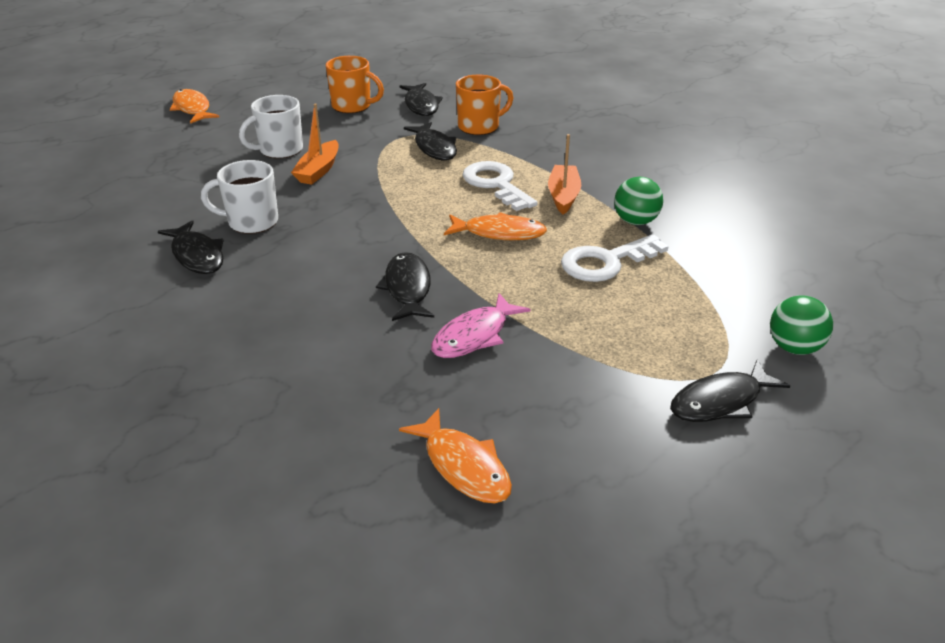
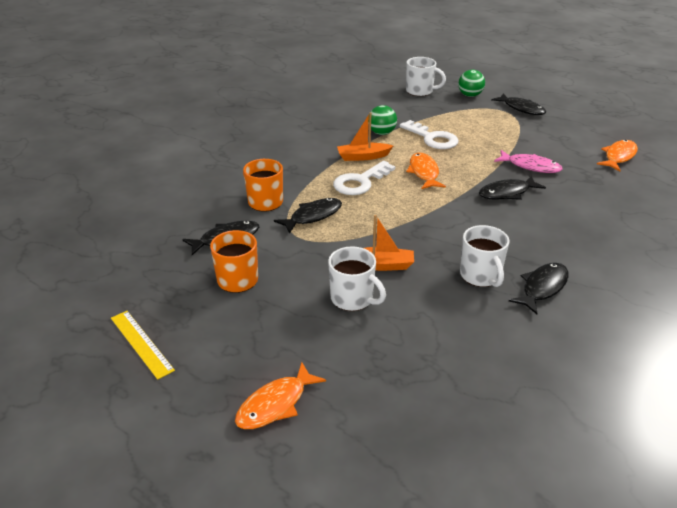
camera: 105 degrees left, 0 degrees up
none -> yellow ruler [111,311,175,380]
none -> white mug [406,57,446,96]

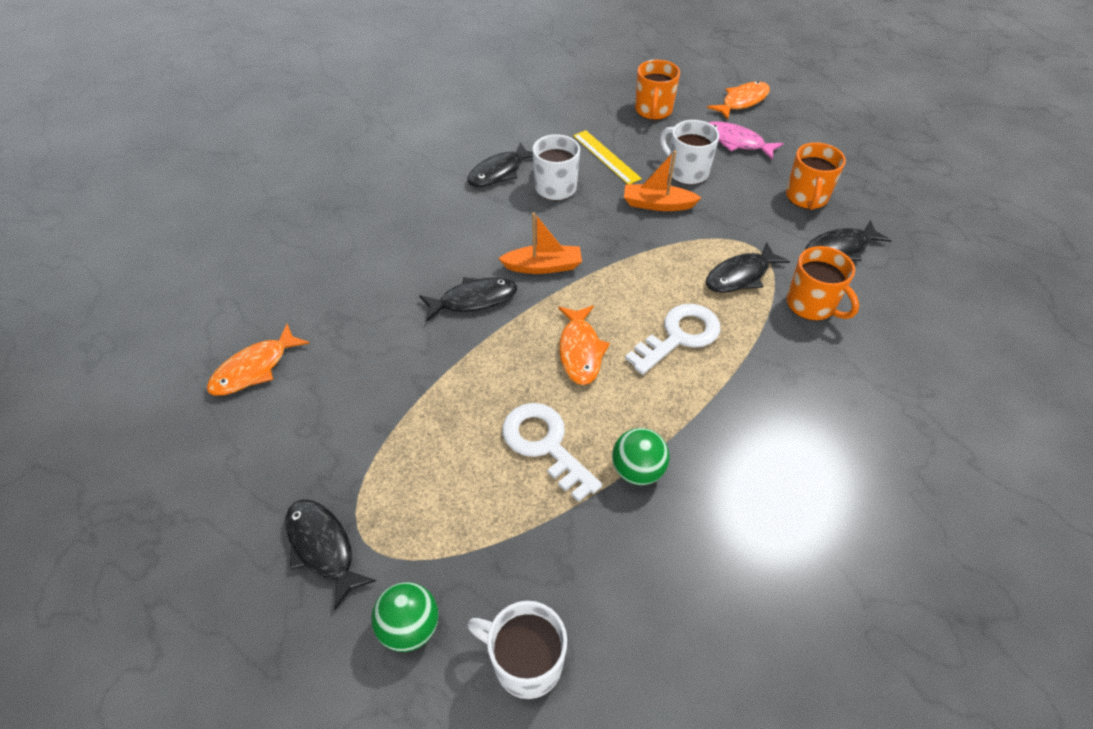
camera: 175 degrees left, 15 degrees up
yellow ruler [111,311,175,380] -> yellow ruler moved to [573,130,642,184]
orange boat [337,112,393,161] -> orange boat moved to [498,212,582,274]
pink fish [494,150,563,173] -> pink fish moved to [709,121,783,160]
none -> orange mug [635,60,680,120]

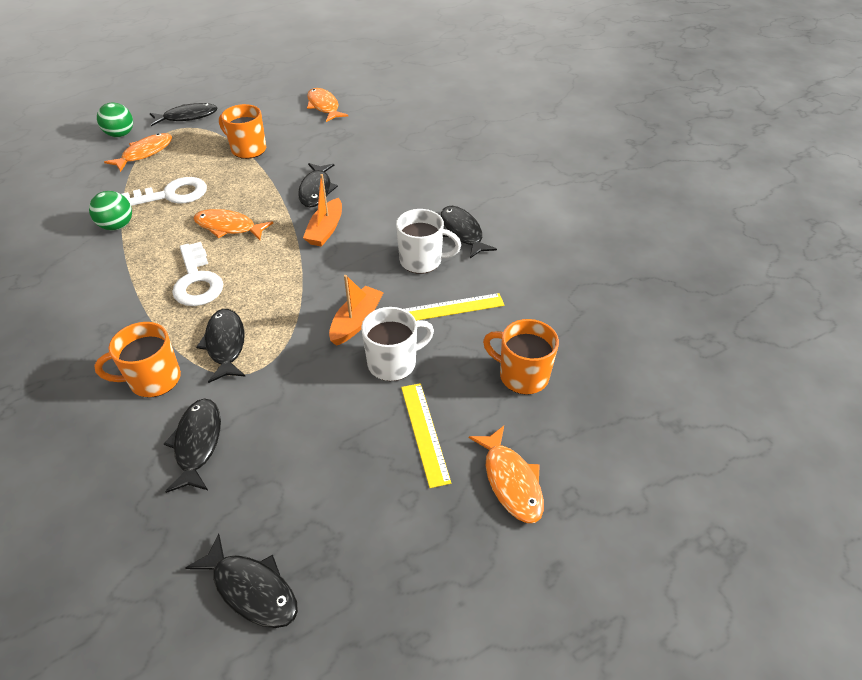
camera: 110 degrees right, 5 degrees down
white mug [467,601,567,699] -> none
pink fish [709,121,783,160] -> yellow ruler [401,383,451,488]
orange mug [786,142,846,210] -> orange mug moved to [219,104,266,159]
none -> orange fish [104,133,172,172]
none -> black fish [185,533,298,628]

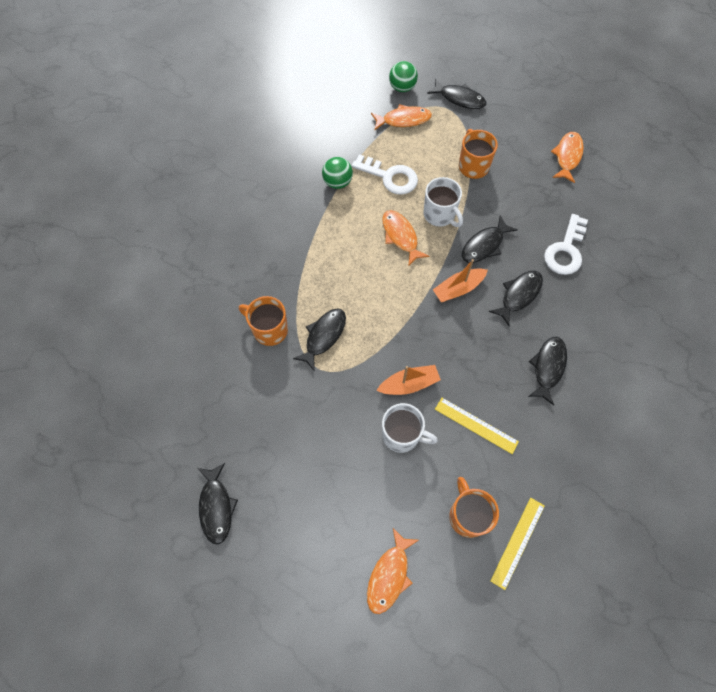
camera: 45 degrees right, 20 degrees up
black fish [164,399,221,493] -> black fish moved to [489,271,543,326]
white key [172,242,223,306] -> white key moved to [544,214,588,275]
white mug [396,209,461,274] -> white mug moved to [423,177,463,227]
yellow ruler [401,383,451,488] -> yellow ruler moved to [490,498,545,590]

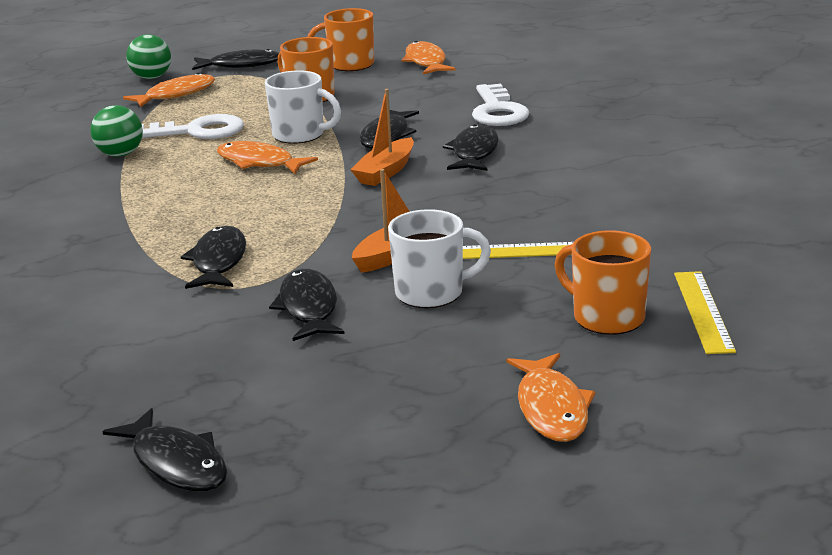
camera: 30 degrees left, 40 degrees down
orange mug [239,296,288,346] -> orange mug moved to [308,8,374,71]
black fish [528,337,567,405] -> black fish moved to [269,269,345,341]

